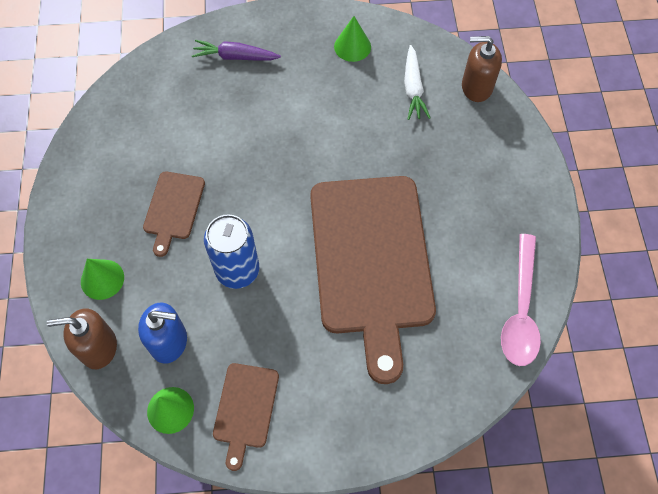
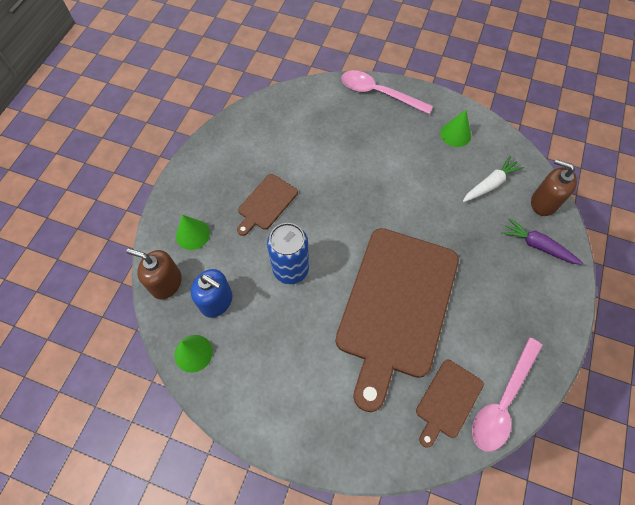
camera: 25 degrees right, 0 degrees up
purple carrot [192,40,281,60] -> purple carrot moved to [501,218,583,265]
brown cutting board [213,363,279,471] -> brown cutting board moved to [416,360,484,447]
white carrot [404,45,431,120] -> white carrot turned 150 degrees counterclockwise [463,156,524,202]
none -> pink spoon [341,70,433,114]

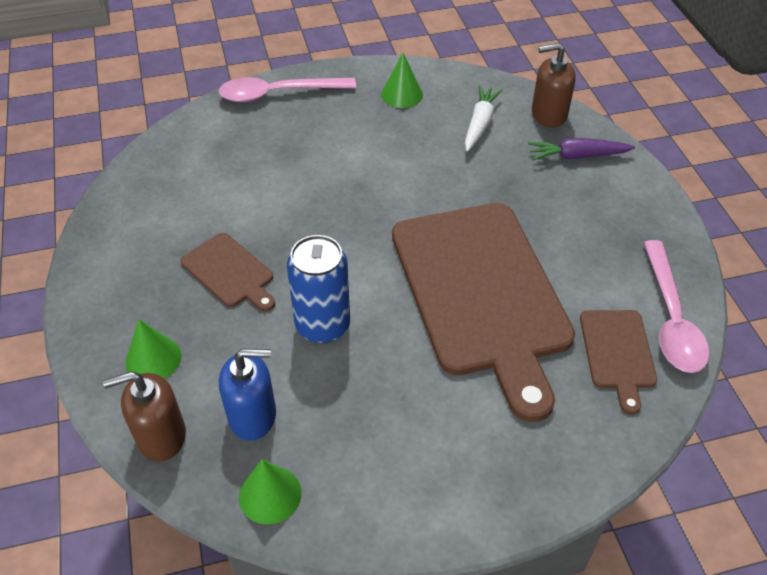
camera: 35 degrees left, 15 degrees down
brown cutting board [237,174,298,236] -> brown cutting board turned 45 degrees counterclockwise [181,233,275,312]

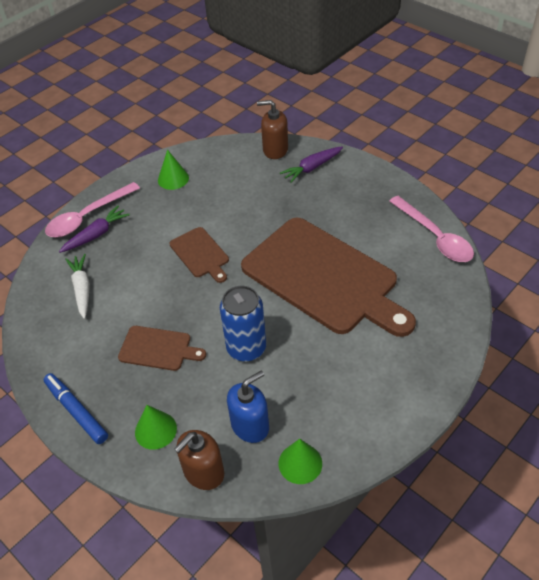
camera: 30 degrees left, 0 degrees up
white carrot [465,85,503,152] -> white carrot moved to [65,254,90,319]
brown soap dispenser [532,43,576,128] -> brown soap dispenser turned 45 degrees clockwise [257,100,288,159]
brown cutting board [580,310,657,415] -> brown cutting board moved to [169,227,229,283]
none -> blue marker [43,373,108,444]
none -> purple carrot [59,206,130,253]

